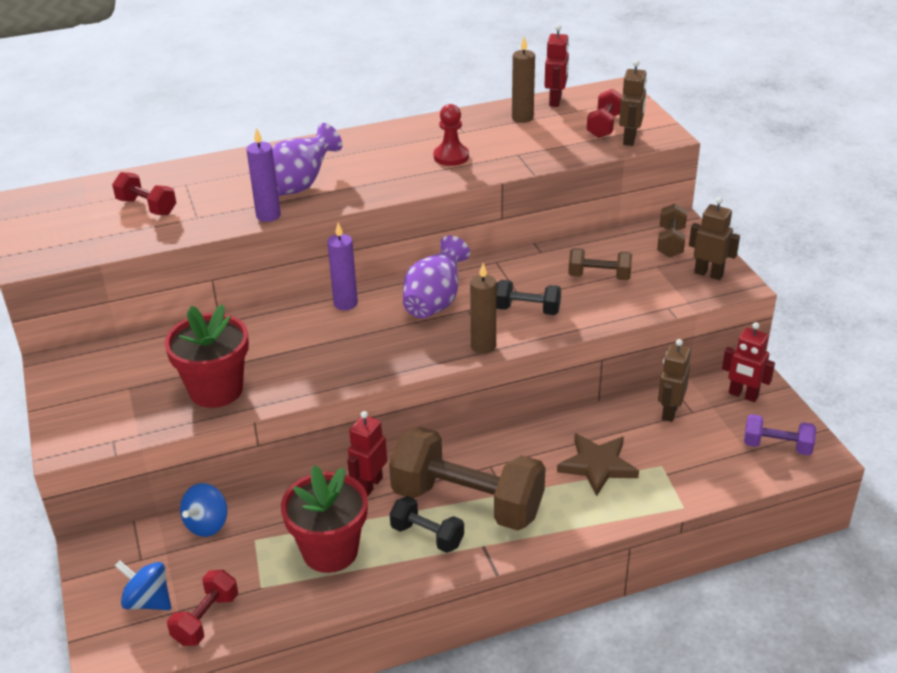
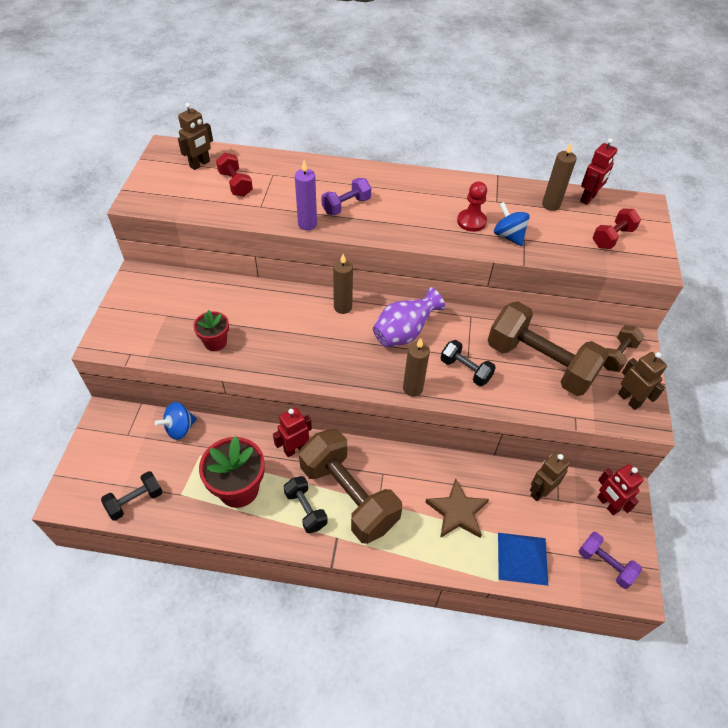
camera: 25 degrees right, 15 degrees up
blue spinning top [115,560,171,610] -> blue spinning top moved to [494,202,530,246]
red flower pot [164,304,249,408] -> red flower pot [193,310,229,351], size x0.57
red dumbbell [167,570,238,646] -> black dumbbell [101,471,163,521]
purple vase [272,123,342,196] -> purple dumbbell [321,178,371,215]
purple candle [327,223,358,310] -> brown candle [333,254,353,314]
brown dumbbell [568,248,632,280] -> brown dumbbell [488,301,609,396], size x2.08
brown robot [619,60,647,146] -> brown robot moved to [178,103,213,170]
none -> blue pyramid [498,533,548,586]

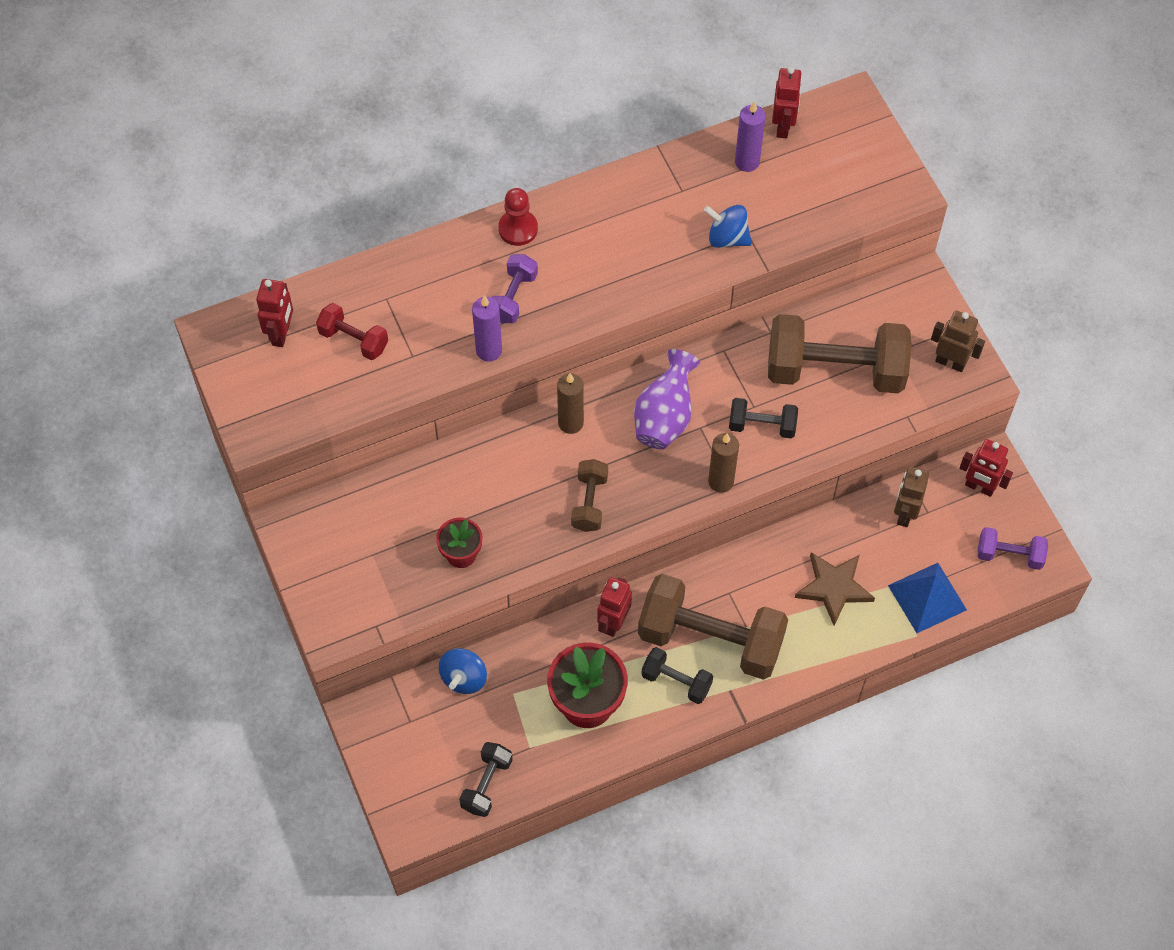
camera: 30 degrees left, 10 degrees up
brown robot [178,103,213,170] -> red robot [256,279,293,347]
red pawn [457,181,487,232] -> red pawn moved to [498,188,538,246]
brown candle [542,142,577,211] -> purple candle [735,101,766,172]
red dumbbell [592,208,641,249] -> none
brown dumbbell [603,325,644,372] -> brown dumbbell moved to [571,459,608,532]

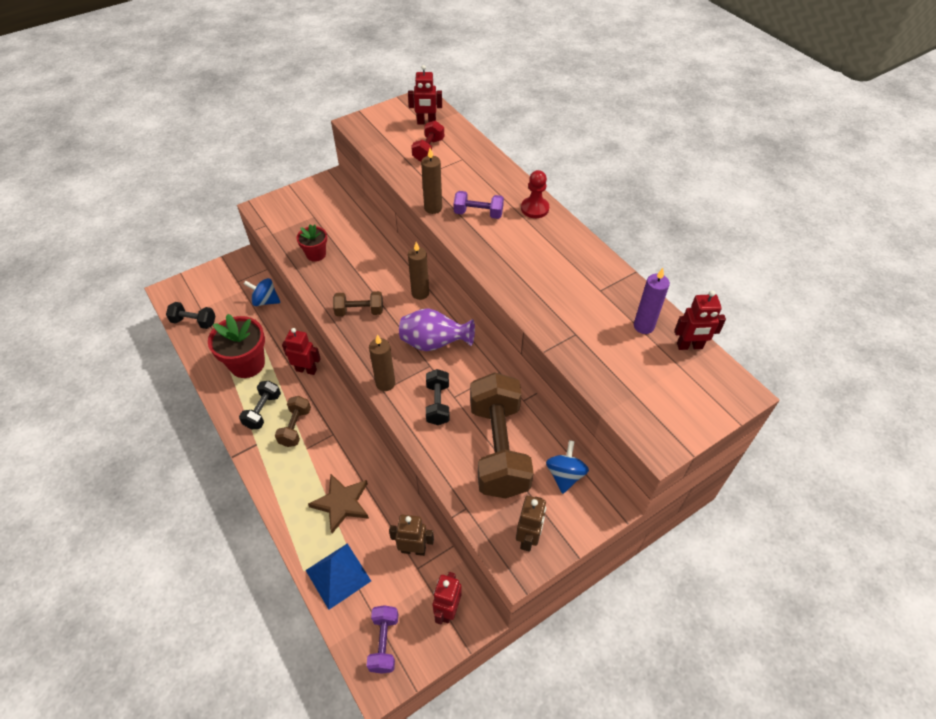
camera: 80 degrees right, 10 degrees down
purple candle [472,295,502,362] -> brown candle [421,148,442,214]
brown dumbbell [638,574,788,680] -> brown dumbbell [275,396,311,447], size x0.48
blue spinning top [704,205,752,248] -> blue spinning top moved to [546,440,589,494]

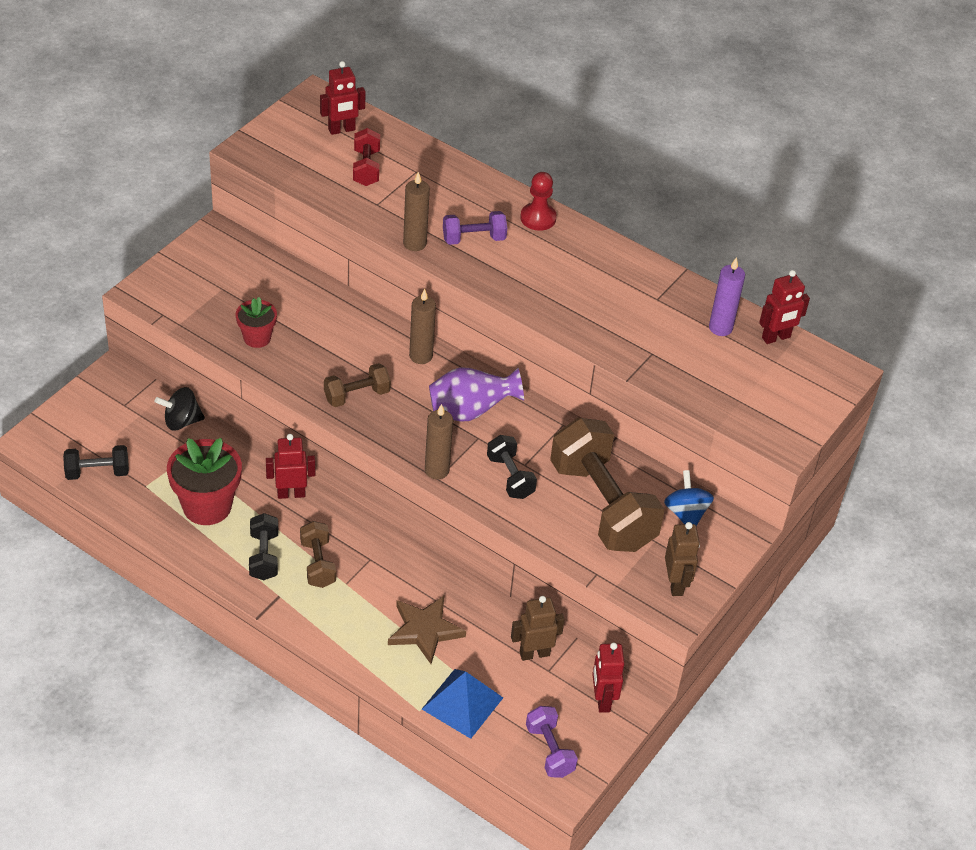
camera: 25 degrees left, 5 degrees down
blue spinning top [244,278,281,306] -> black spinning top [155,387,205,431]

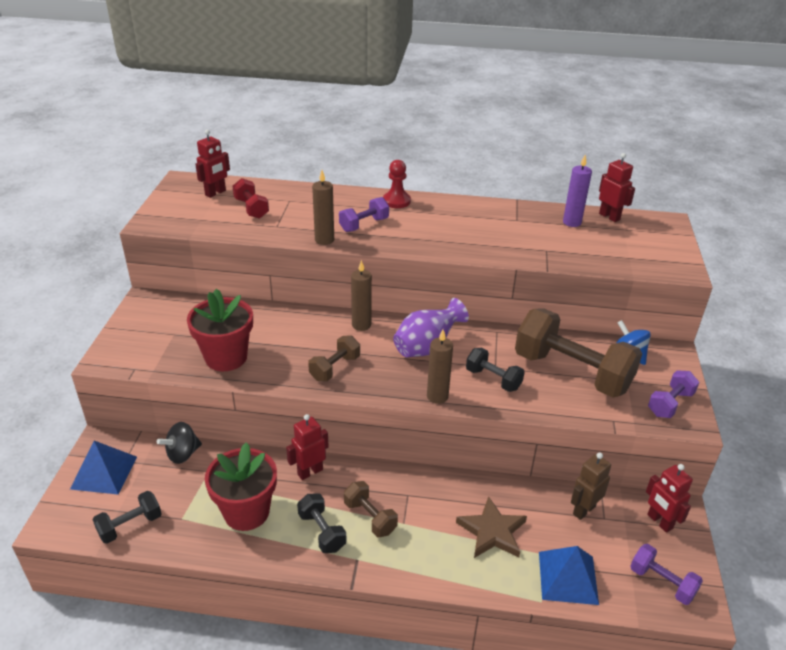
camera: 25 degrees left, 10 degrees down
red flower pot [236,297,277,348] -> red flower pot [187,289,253,371], size x1.74
brown robot [665,522,700,596] -> purple dumbbell [648,370,699,418]
red robot [759,270,810,344] -> red robot turned 75 degrees counterclockwise [599,153,635,222]
none -> blue pyramid [70,441,137,494]

